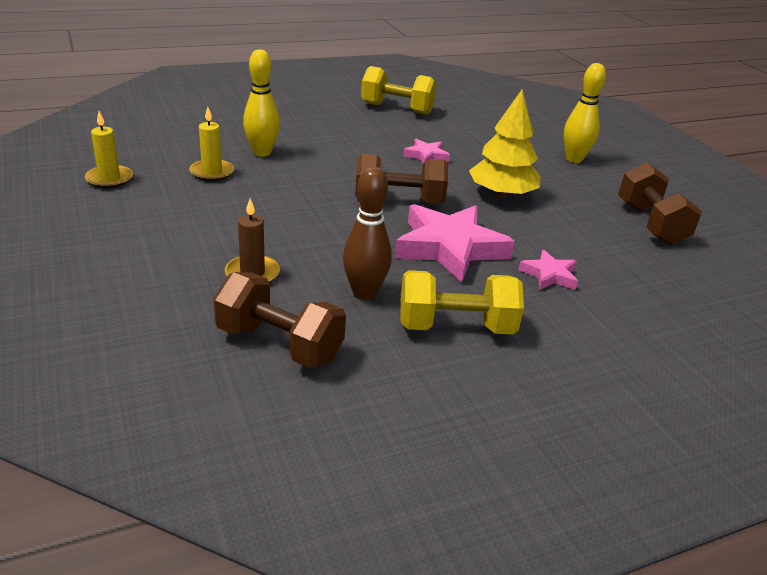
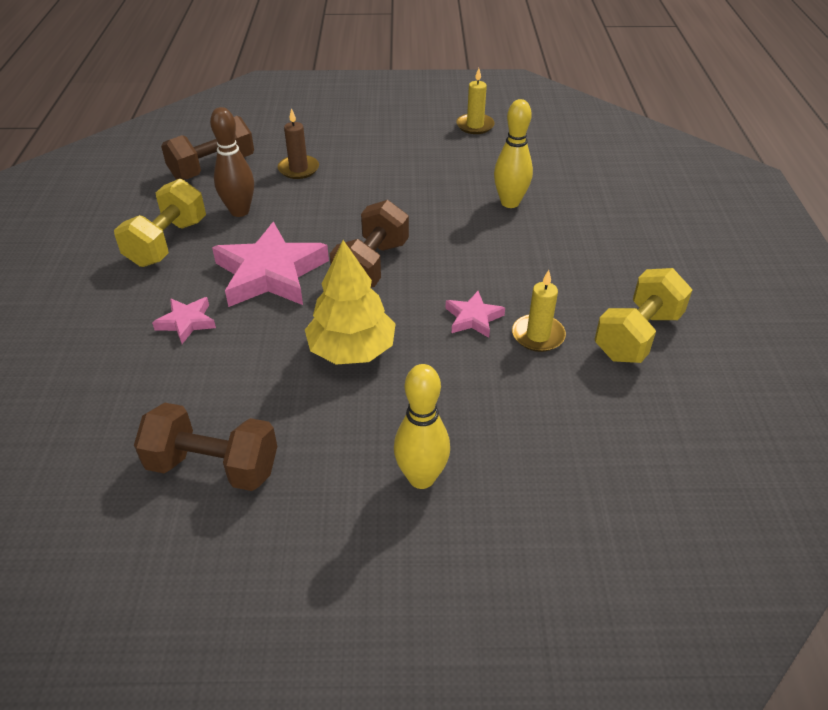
camera: 115 degrees right, 10 degrees up
yellow candle [189,107,234,181] -> yellow candle moved to [512,270,566,352]

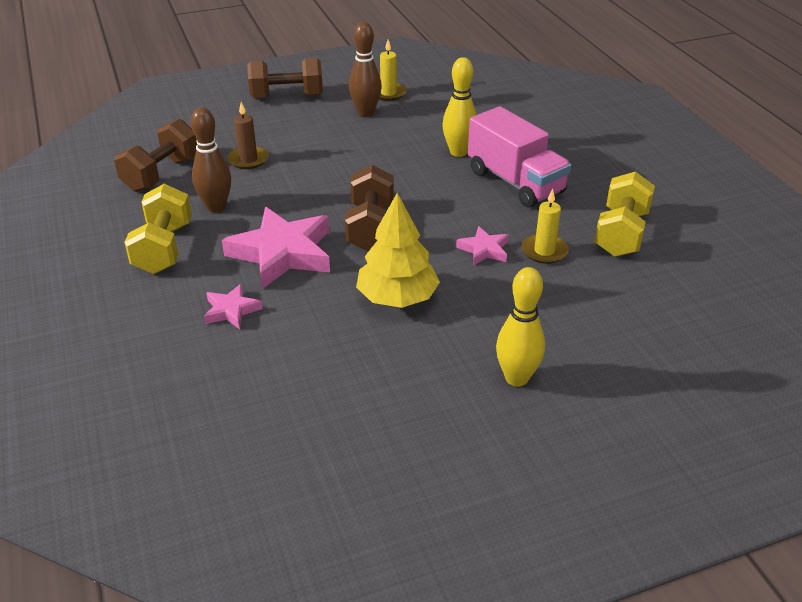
camera: 20 degrees left, 5 degrees down
brown dumbbell [134,403,277,491] -> brown dumbbell moved to [247,58,323,99]
none -> brown bowling pin [349,22,382,117]
none -> pink truck [468,106,571,207]

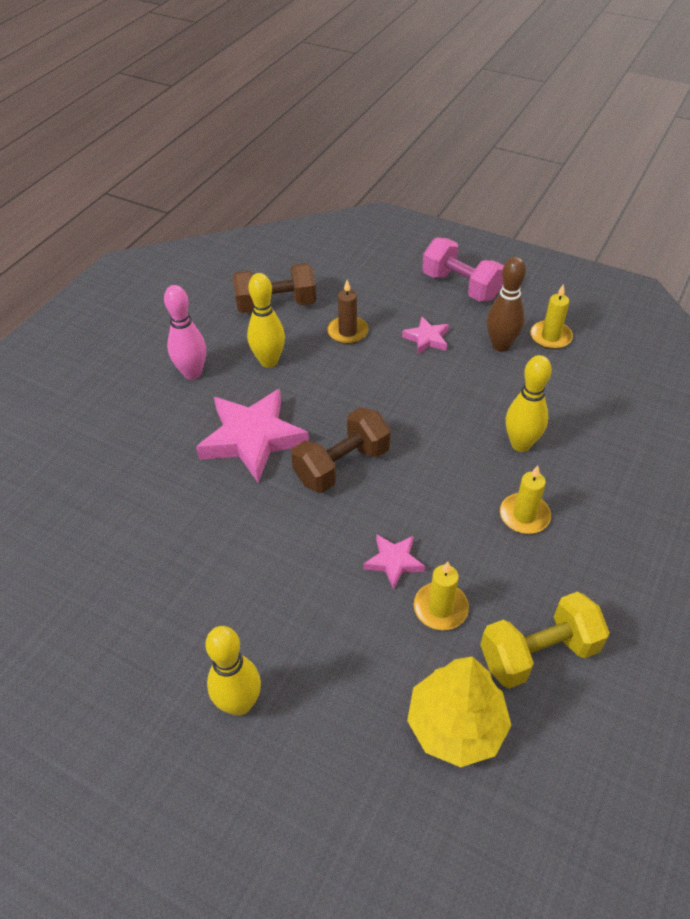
camera: 50 degrees right, 10 degrees up
yellow dumbbell [125,184,192,274] -> pink bowling pin [164,285,206,380]
brown bowling pin [191,107,231,213] -> yellow bowling pin [247,273,285,368]
pink star [204,284,262,329] -> pink star moved to [402,317,449,355]
brown dumbbell [247,58,323,99] -> pink dumbbell [422,237,504,302]
yellow tree [356,193,440,308] -> yellow tree moved to [407,656,511,767]
pink truck [468,106,571,207] -> yellow candle [500,465,551,534]

